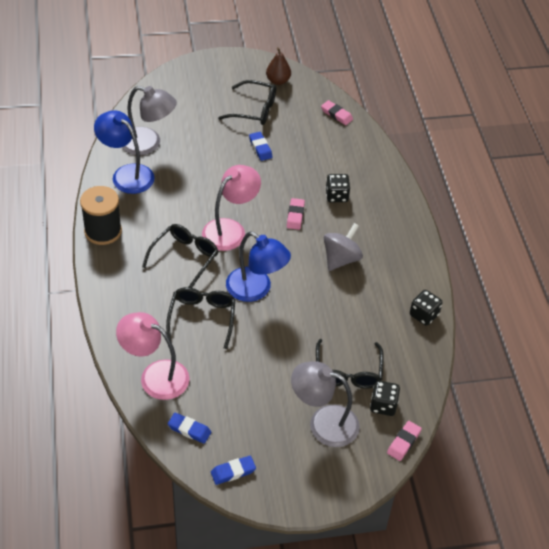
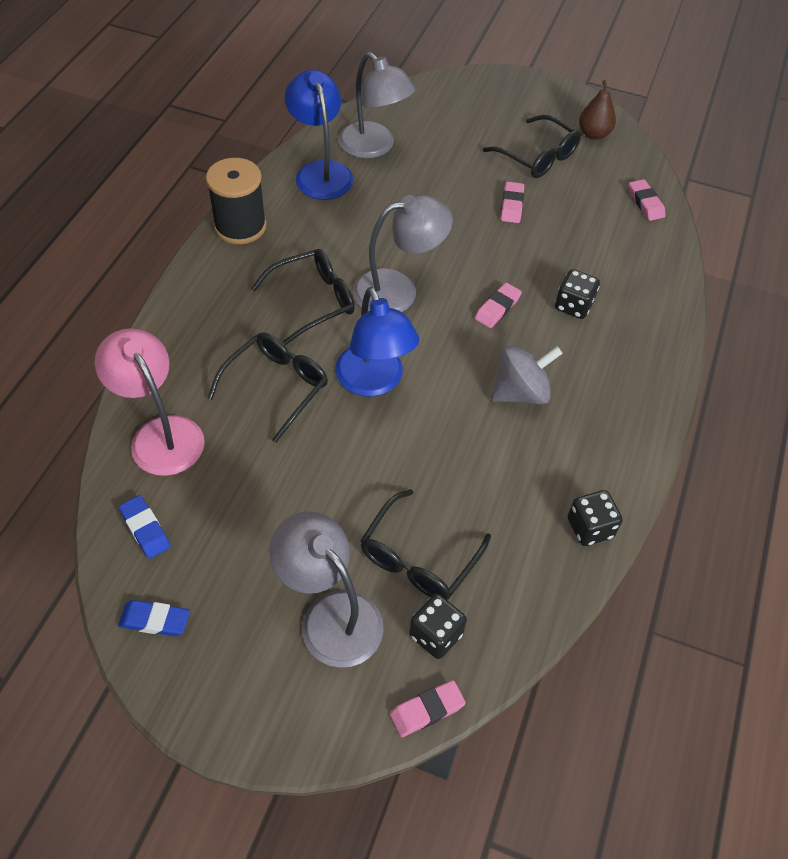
camera: 30 degrees right, 5 degrees up
pink lamp [202,165,261,251] -> grey lamp [353,194,453,312]
blue eraser [249,132,273,161] -> pink eraser [501,182,524,223]

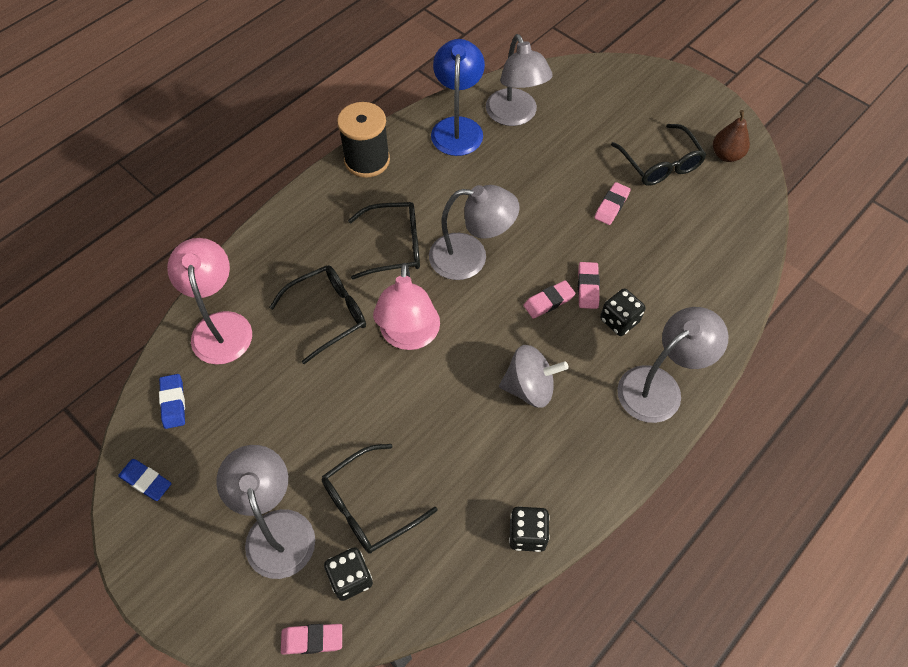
camera: 25 degrees right, 5 degrees up
blue lamp [335,287,419,397] -> pink lamp [373,263,440,350]
pink eraser [629,179,665,221] -> pink eraser moved to [578,262,600,309]
none -> grey lamp [617,307,728,423]

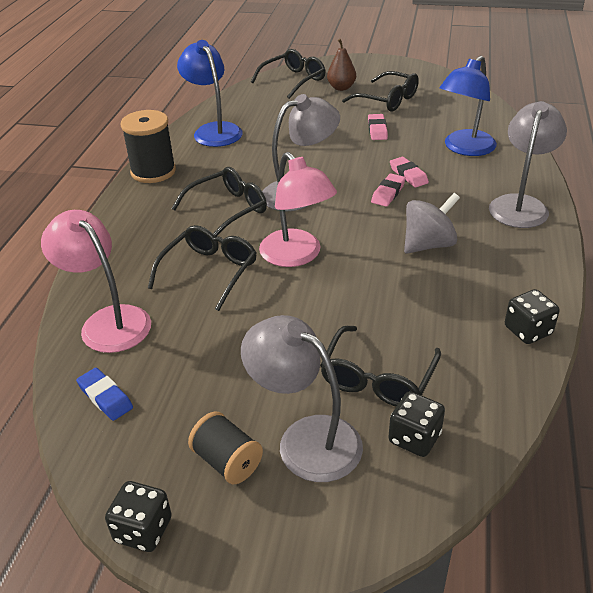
camera: 30 degrees left, 20 degrees down
blue eraser [118,459,172,501] -> none
pink eraser [281,624,342,655] -> none
grey lamp [486,34,553,126] -> none
black dice [600,288,645,336] -> black dice moved to [105,481,172,552]
brown pear [713,110,750,162] -> brown pear moved to [327,39,356,91]
none -> black spool [188,411,263,484]
none -> black glasses [251,49,325,99]
none -> blue lamp [440,56,497,156]

